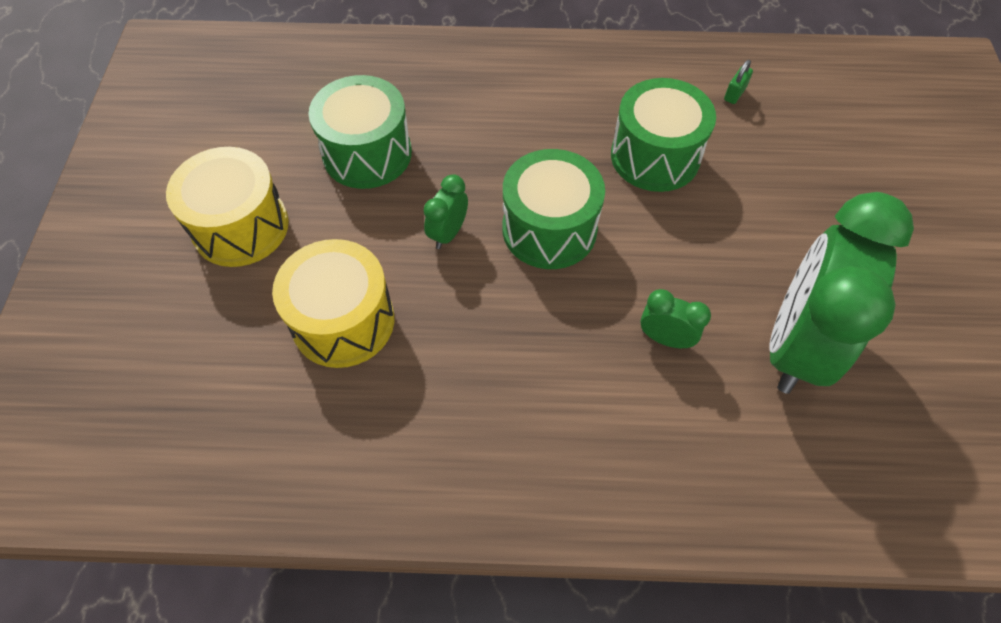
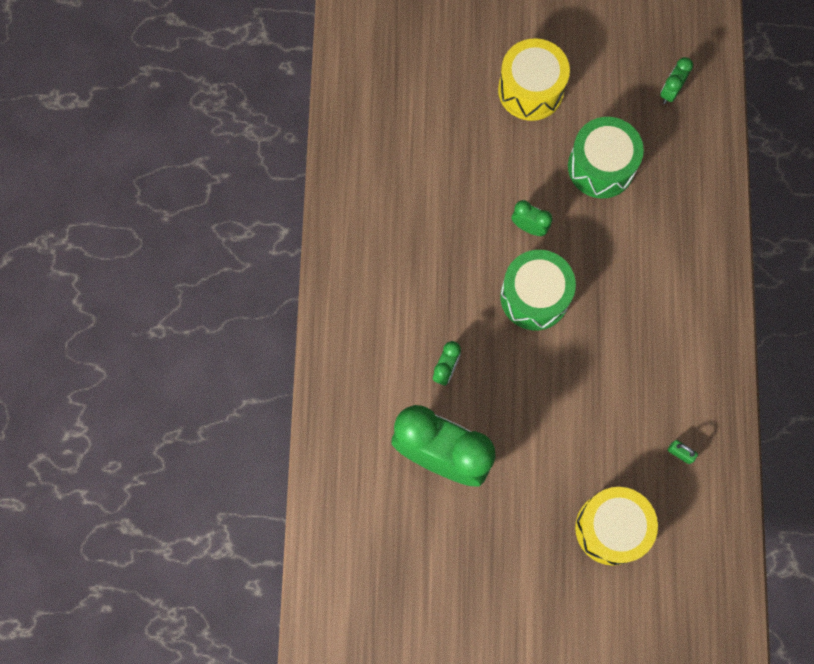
camera: 90 degrees right, 15 degrees up
yellow drum [272,239,394,368] -> yellow drum moved to [575,487,658,566]
green drum [611,78,716,192] -> none
none -> green clock [660,57,693,104]

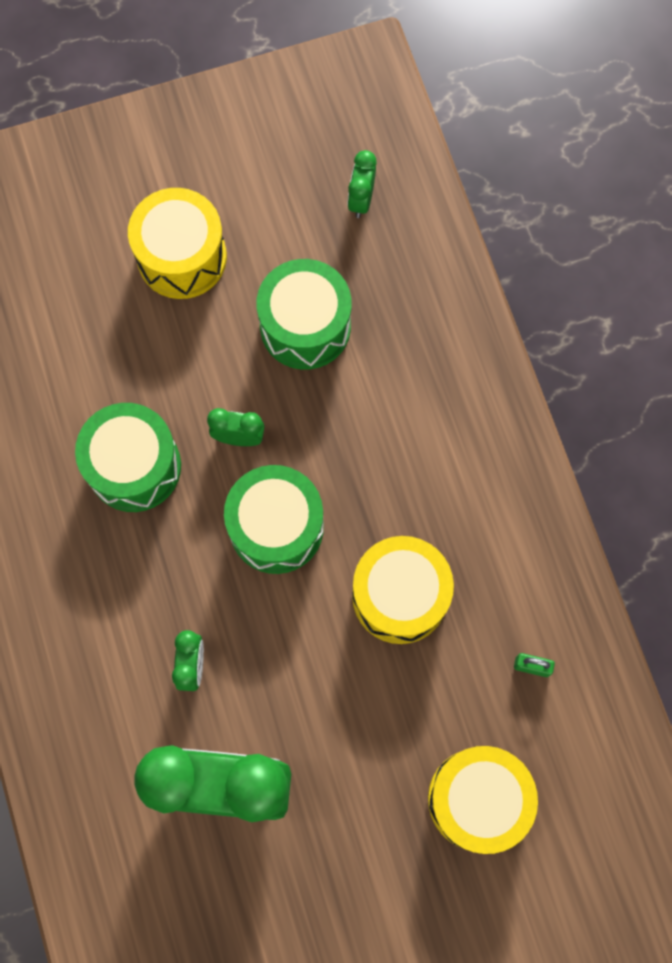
camera: 20 degrees left, 0 degrees up
none -> green drum [75,403,181,512]
none -> yellow drum [352,536,454,644]

